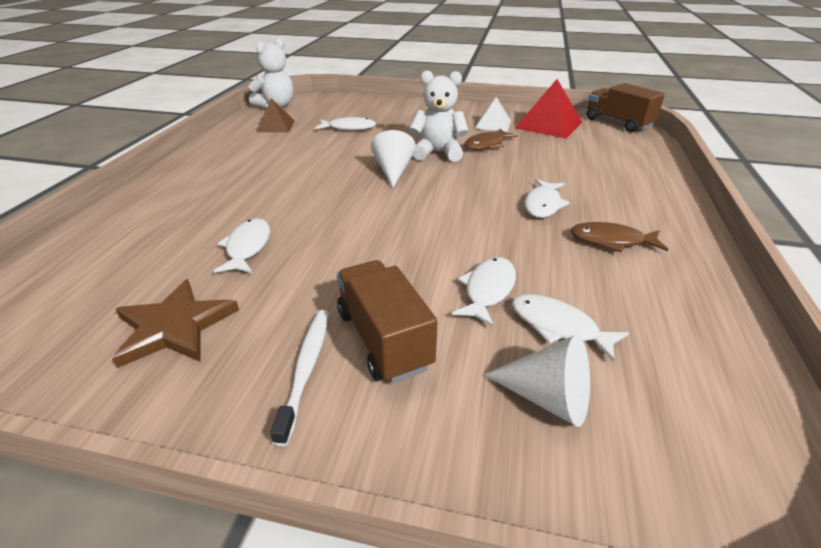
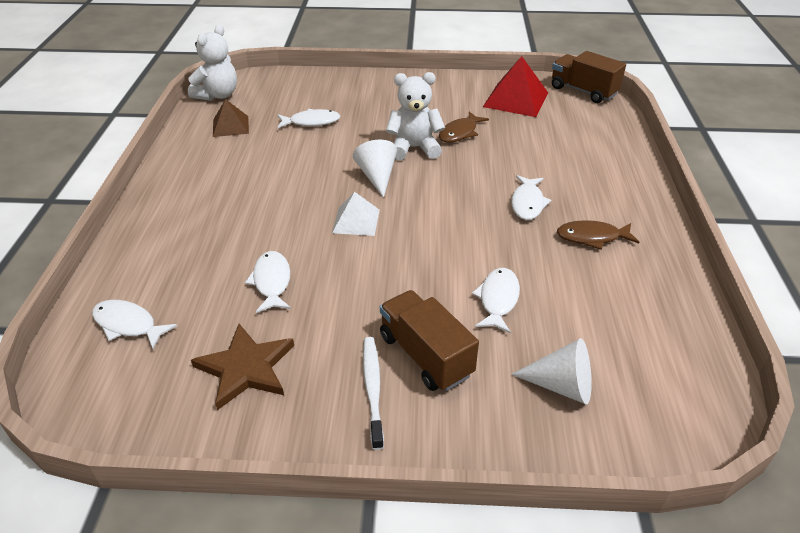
camera: 10 degrees left, 5 degrees up
white pyramid [475,97,511,132] -> white pyramid moved to [332,192,380,236]
white fish [512,294,629,362] -> white fish moved to [92,300,177,349]

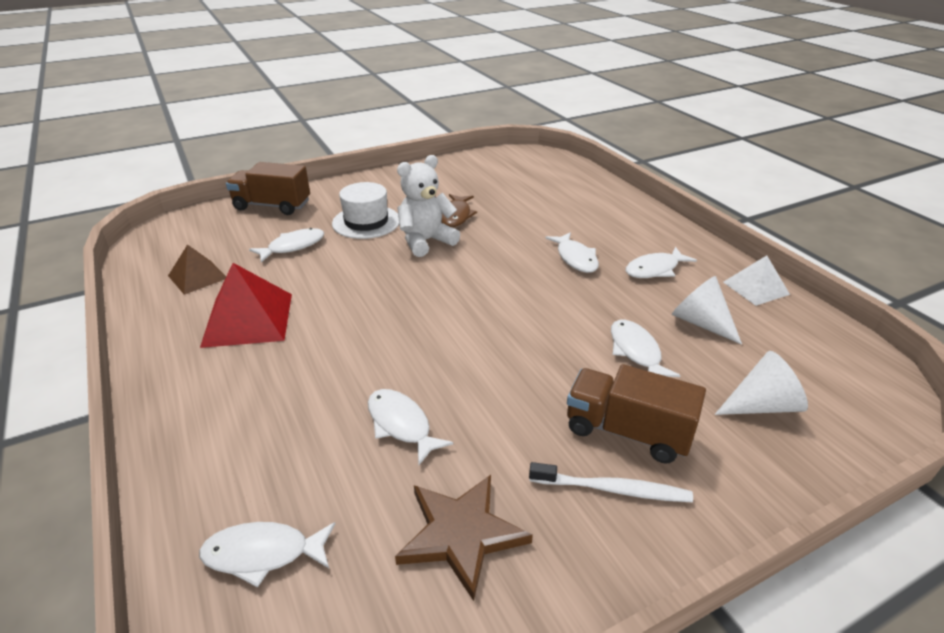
camera: 30 degrees left, 5 degrees down
white teddy bear [188,25,237,101] -> none
white pyramid [332,192,380,236] -> white pyramid moved to [723,255,790,306]
white cone [353,139,397,198] -> white cone moved to [672,276,742,345]
white toothbrush [363,337,384,450] -> white toothbrush turned 135 degrees clockwise [529,462,693,502]
red pyramid [483,56,548,117] -> red pyramid moved to [200,263,292,348]
brown truck [552,51,626,103] -> brown truck moved to [226,162,310,215]
brown fish [557,220,639,250] -> white fish [626,247,697,278]
none -> white hat [332,182,399,239]

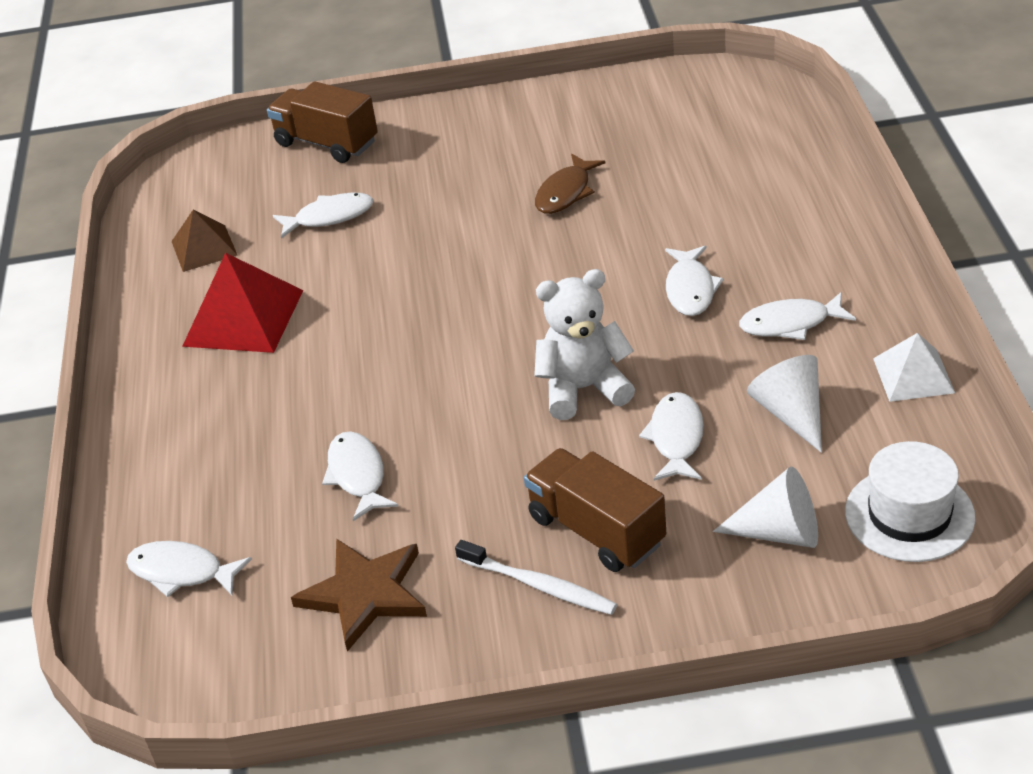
camera: 25 degrees right, 5 degrees up
white hat [332,182,399,239] -> white hat moved to [845,441,976,562]
white teddy bear [397,155,460,257] -> white teddy bear moved to [534,269,635,420]

